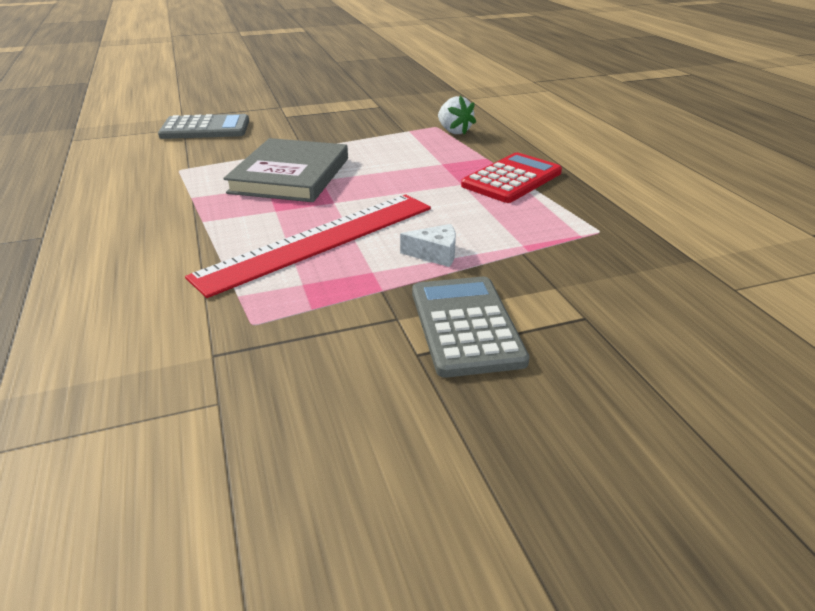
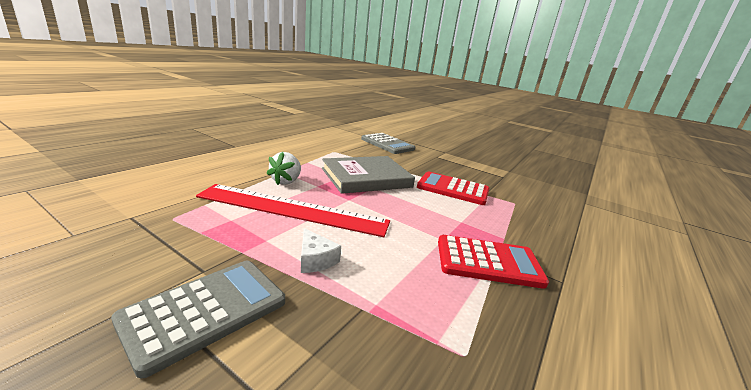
camera: 50 degrees right, 10 degrees down
white strawberry [438,96,476,135] -> white strawberry moved to [267,152,301,185]
none -> red calculator [417,172,490,205]

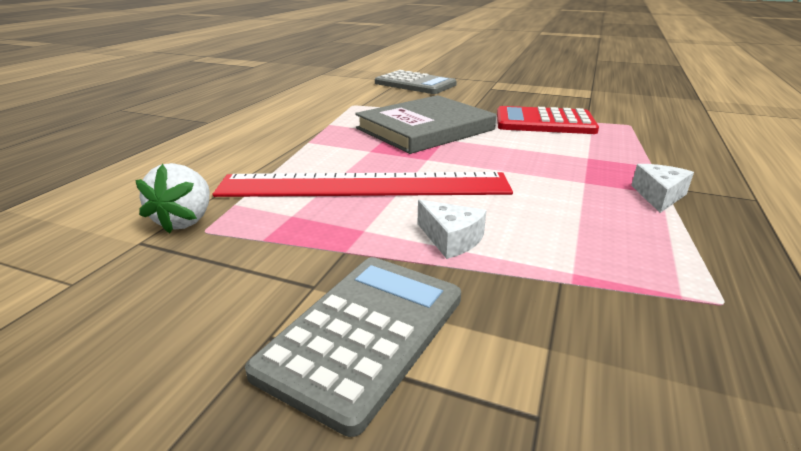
camera: 10 degrees left, 5 degrees up
white strawberry [267,152,301,185] -> white strawberry moved to [135,163,210,234]
red calculator [438,235,549,289] -> white cheese [631,164,694,213]

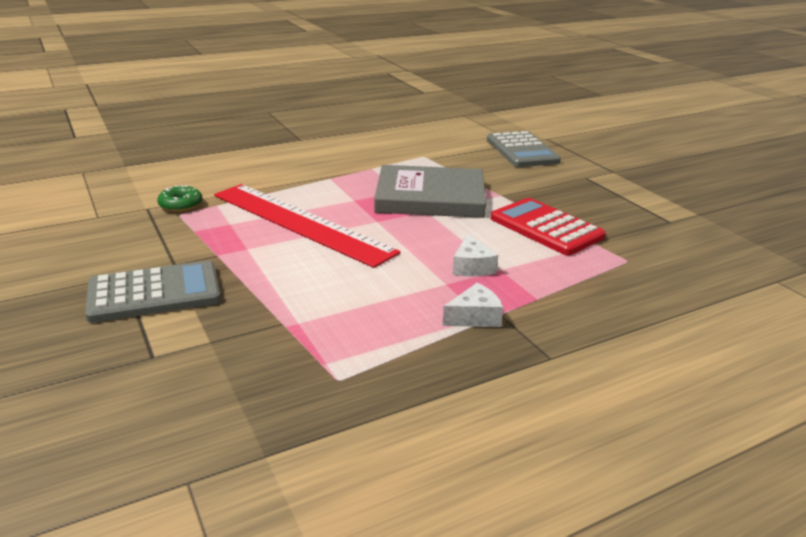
camera: 40 degrees right, 0 degrees up
white strawberry [135,163,210,234] -> green donut [157,185,202,212]
white cheese [418,200,486,259] -> white cheese moved to [453,234,498,277]

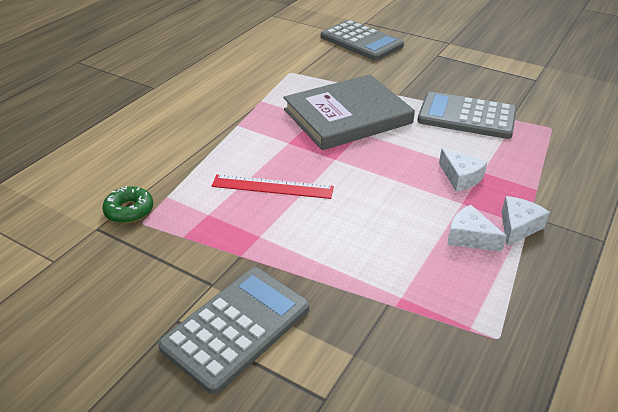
camera: 30 degrees left, 10 degrees up
red ruler [214,184,401,268] -> red ruler [211,174,334,199], size x0.50
red calculator [491,198,606,255] -> grey calculator [417,92,517,139]
none -> white cheese [447,205,507,252]

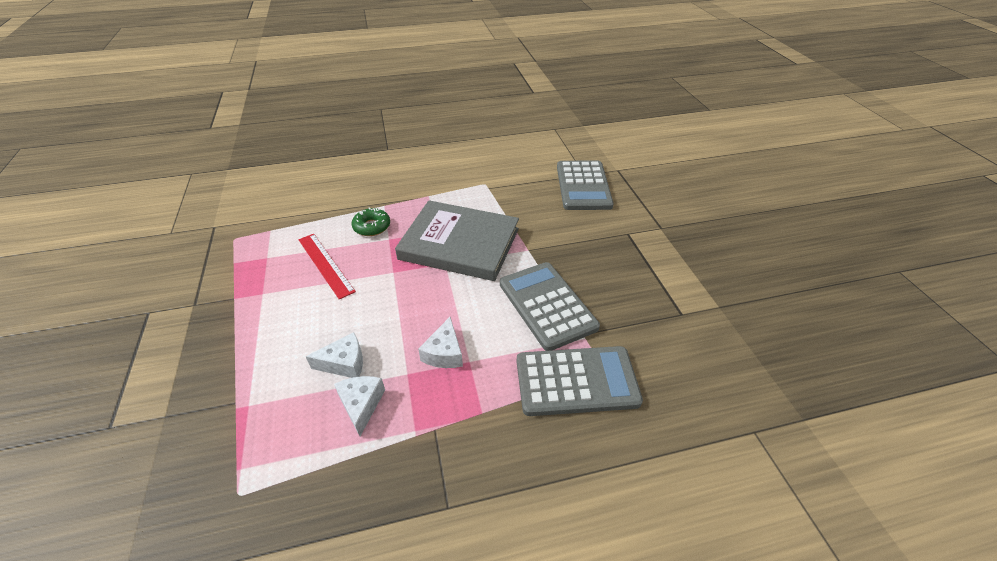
camera: 45 degrees right, 5 degrees up
green donut [102,186,153,223] -> green donut moved to [352,208,390,236]
grey calculator [158,267,309,394] -> grey calculator moved to [517,346,643,416]
white cheese [502,196,550,246] -> white cheese moved to [306,332,363,378]

